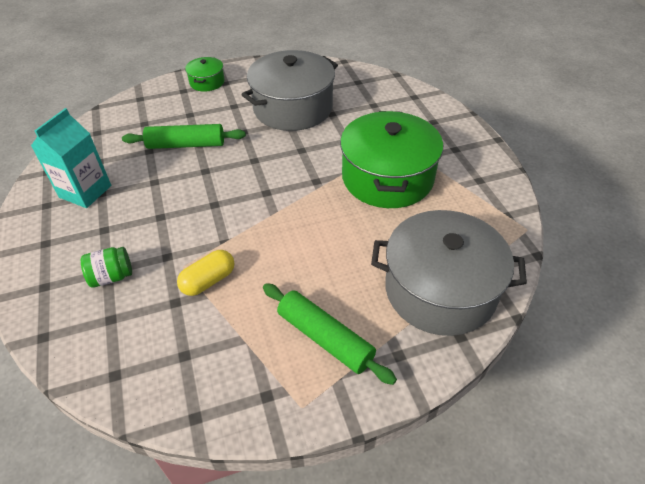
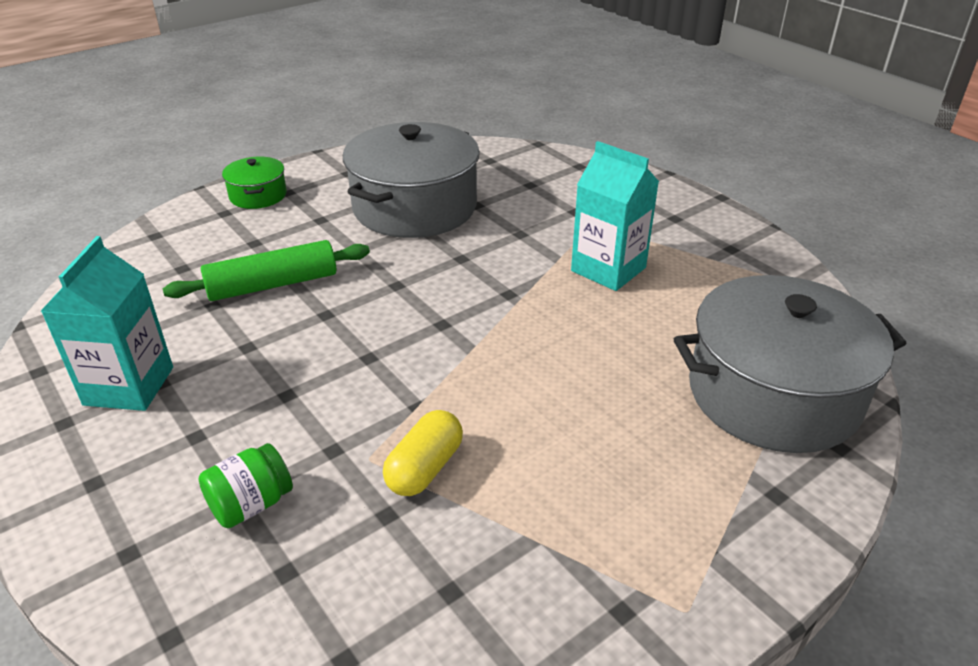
camera: 20 degrees left, 10 degrees down
green rolling pin [263,283,397,385] -> none
green pot [340,111,443,208] -> turquoise carton [571,141,659,291]

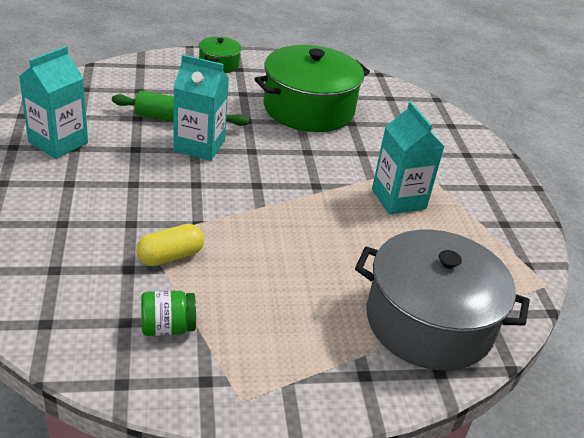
camera: 25 degrees right, 0 degrees up
green jar [199,443,293,528] -> green jar moved to [141,291,196,336]
grey pot [343,122,480,238] -> green pot [254,45,370,132]
none -> turquoise carton [173,55,229,161]

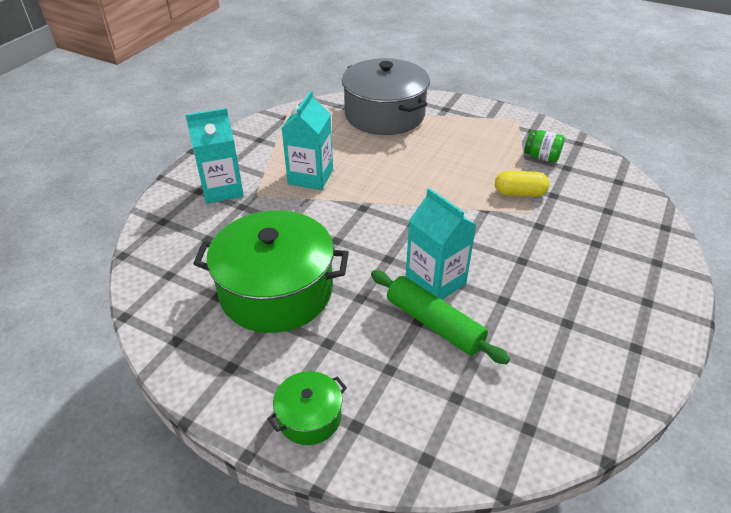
camera: 140 degrees left, 5 degrees up
turquoise carton [19,46,88,159] -> turquoise carton moved to [185,108,244,204]

